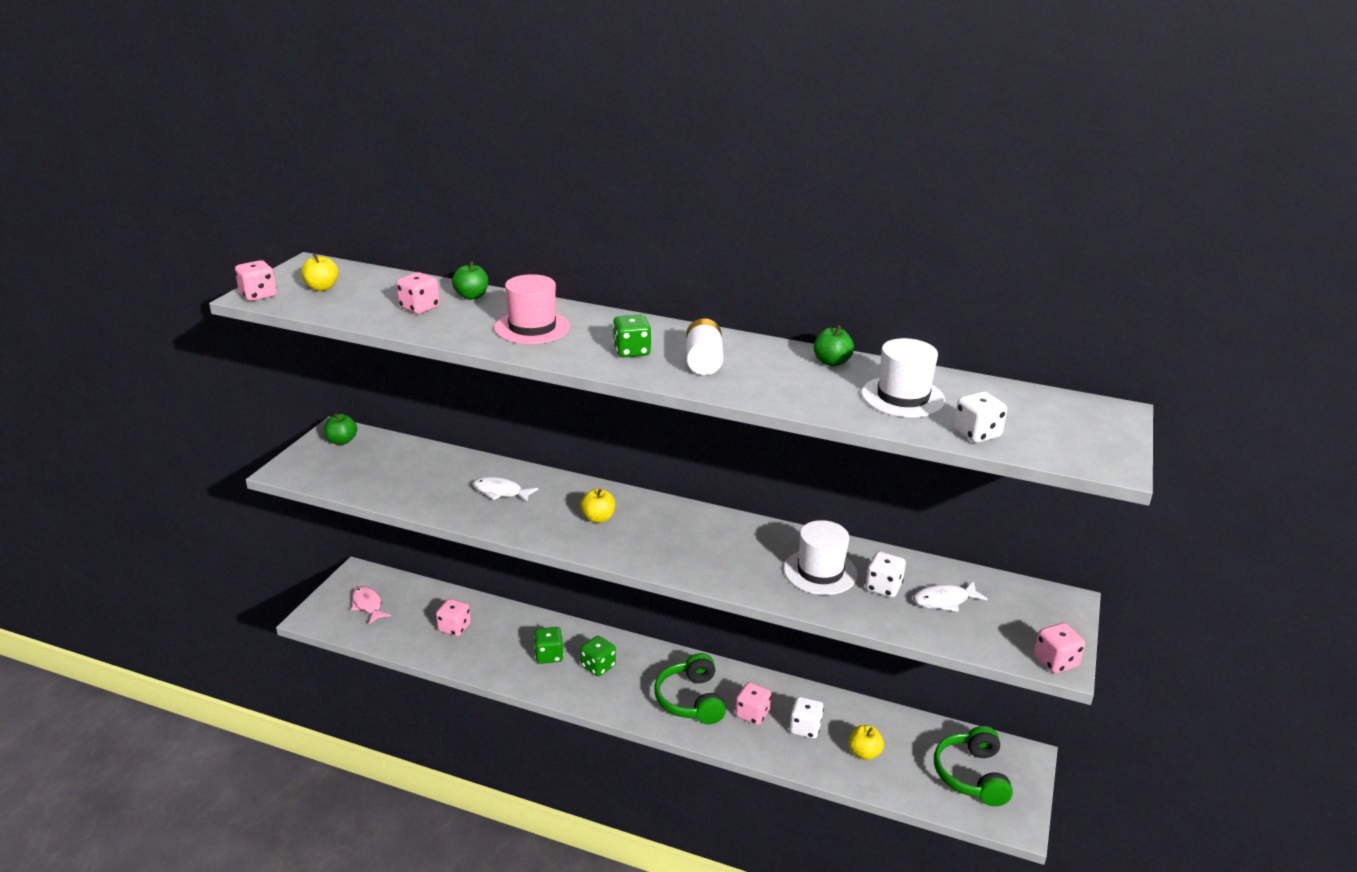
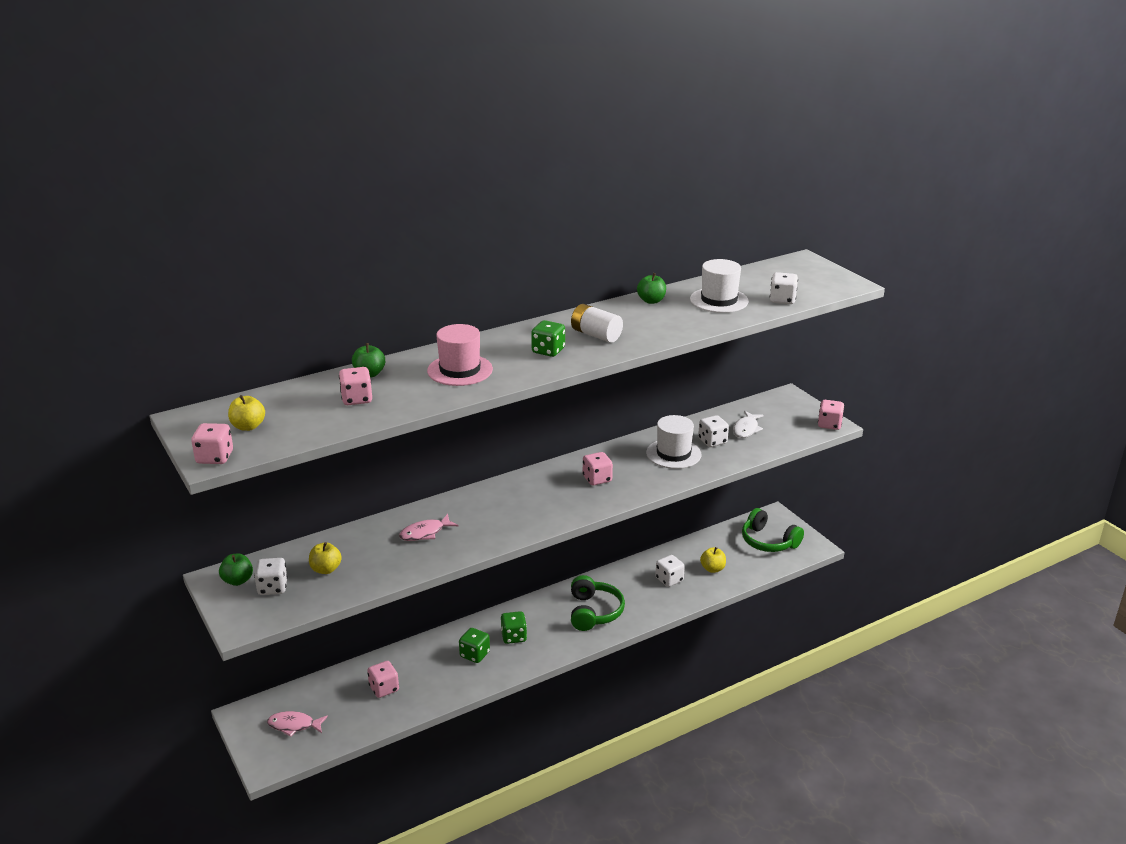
camera: 50 degrees left, 0 degrees up
white fish [473,477,538,502] -> pink fish [399,514,458,541]
yellow apple [580,489,615,523] -> yellow apple moved to [309,542,342,574]
green headphones [654,653,726,724] -> green headphones turned 120 degrees counterclockwise [571,575,625,631]
pink dice [735,682,771,725] -> pink dice moved to [583,452,613,485]
none -> white dice [254,558,288,595]

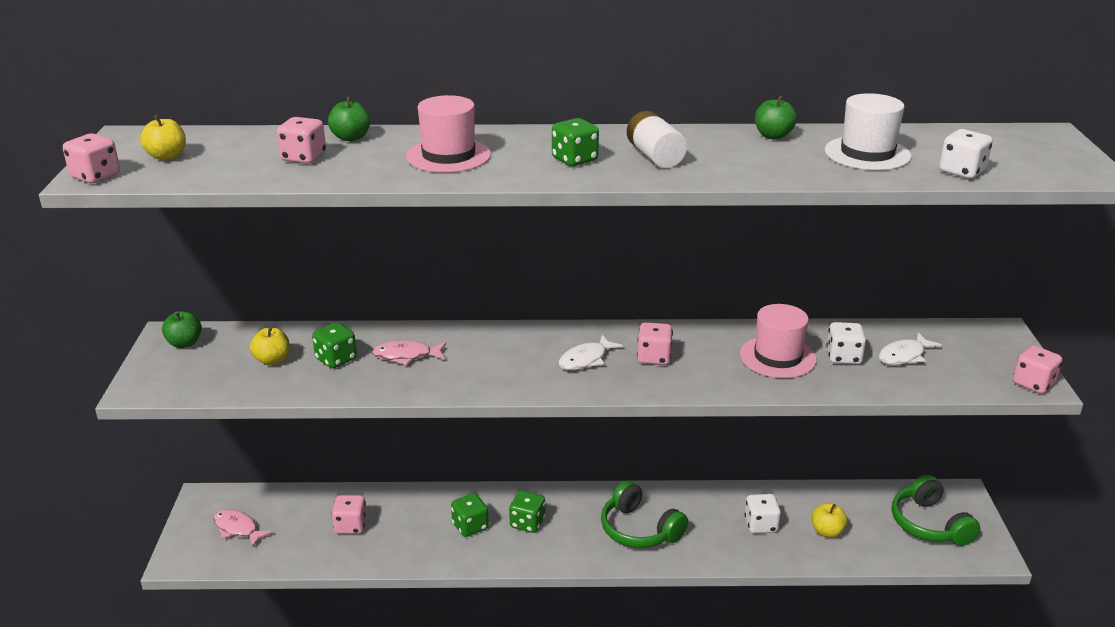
camera: 30 degrees right, 0 degrees up
white dice [254,558,288,595] -> none
green headphones [571,575,625,631] -> green headphones turned 105 degrees clockwise [601,480,688,548]
white hat [646,415,702,469] -> pink hat [740,304,817,378]
none -> green dice [312,322,357,368]
none -> white fish [558,335,623,370]

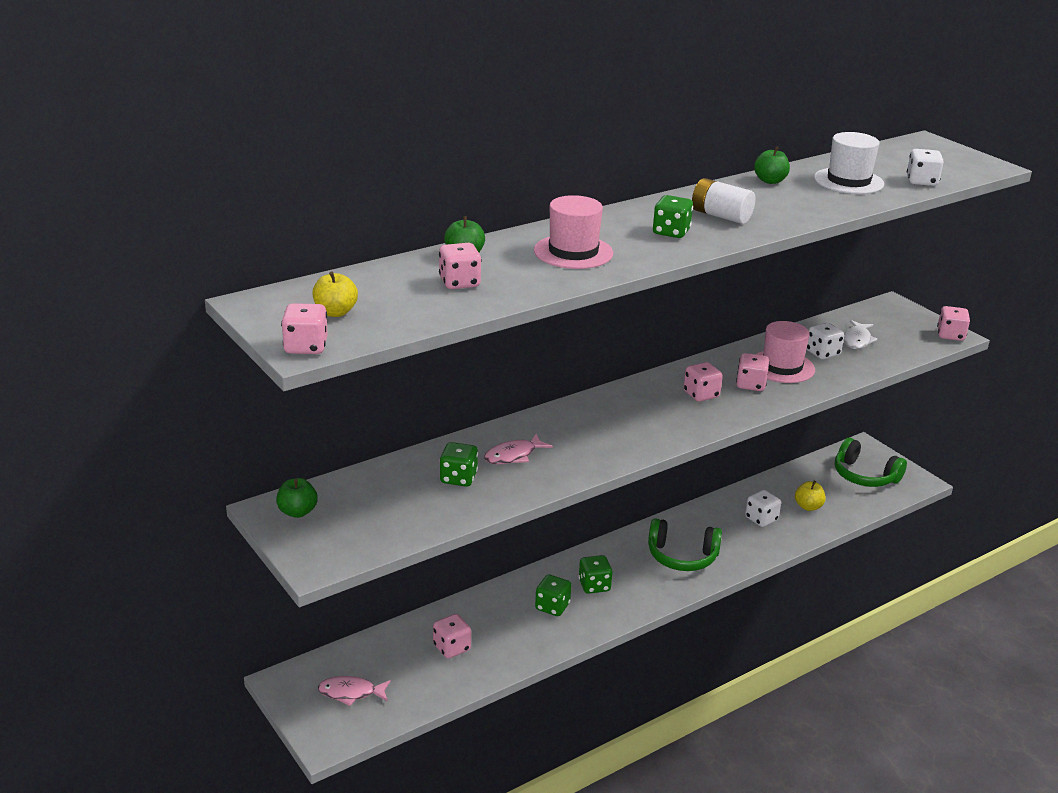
camera: 35 degrees left, 0 degrees up
yellow apple [250,327,290,365] -> none
white fish [558,335,623,370] -> none
none -> pink dice [736,353,770,391]

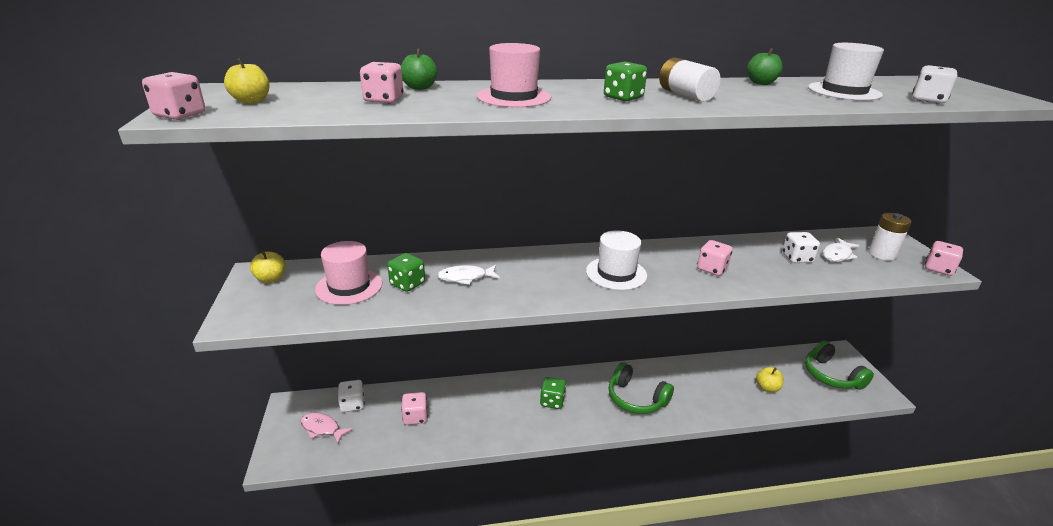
camera: 25 degrees right, 0 degrees up
green apple [276,478,318,518] -> yellow apple [250,251,286,283]
pink fish [484,434,553,464] -> white fish [437,265,500,285]
green dice [535,575,571,616] -> none
pink dice [684,362,723,402] -> none
white dice [745,490,781,527] -> white dice moved to [337,380,365,412]
pink hat [757,321,815,383] -> pink hat moved to [315,241,382,305]
none -> white hat [586,231,647,290]
none -> white battery [868,213,912,261]

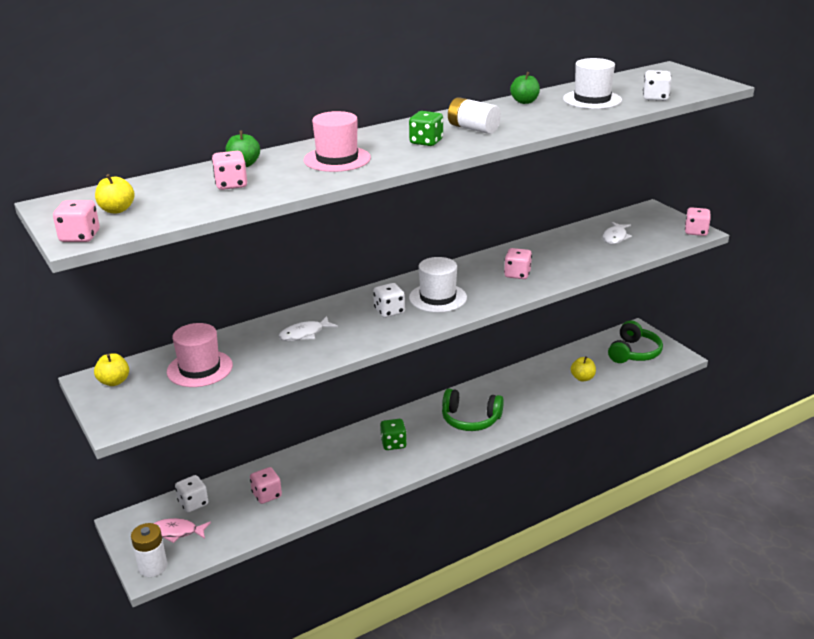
camera: 20 degrees left, 0 degrees up
green dice [387,253,425,292] -> none
white dice [782,232,820,263] -> white dice moved to [373,283,405,318]
green headphones [805,341,874,390] -> green headphones turned 105 degrees counterclockwise [608,321,663,363]
white battery [868,213,912,261] -> white battery moved to [131,523,167,577]

